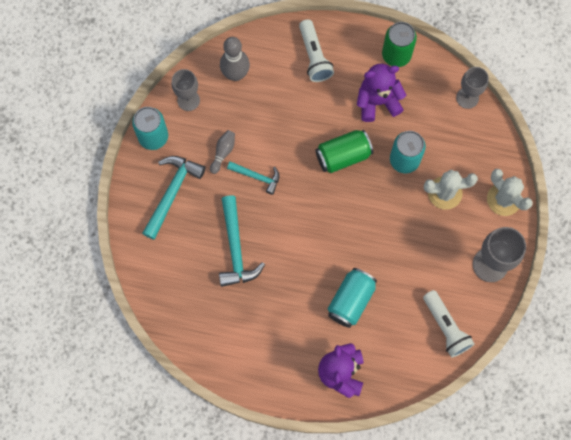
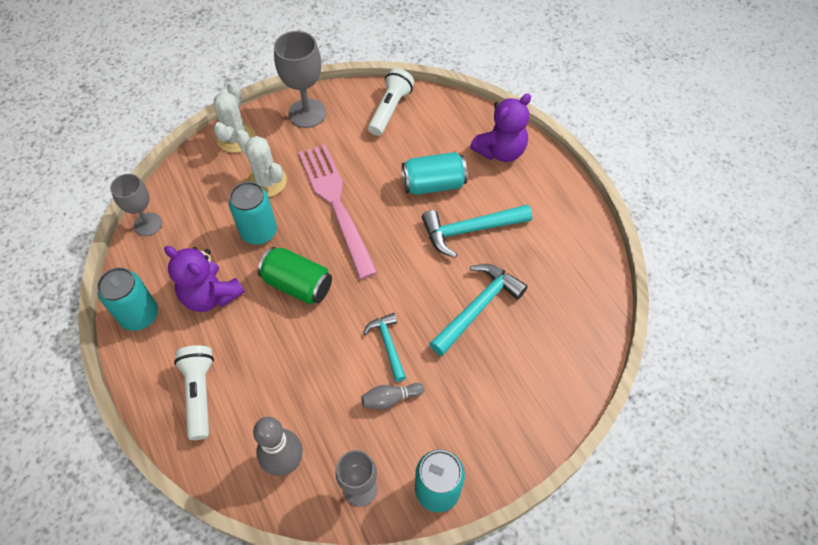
camera: 130 degrees left, 15 degrees down
turquoise hammer [142,156,206,240] -> turquoise hammer moved to [422,204,532,258]
white flashlight [299,19,334,82] -> white flashlight turned 45 degrees counterclockwise [174,345,214,440]
green can [382,22,417,67] -> turquoise can [97,267,158,331]
none -> pink fork [298,144,378,279]

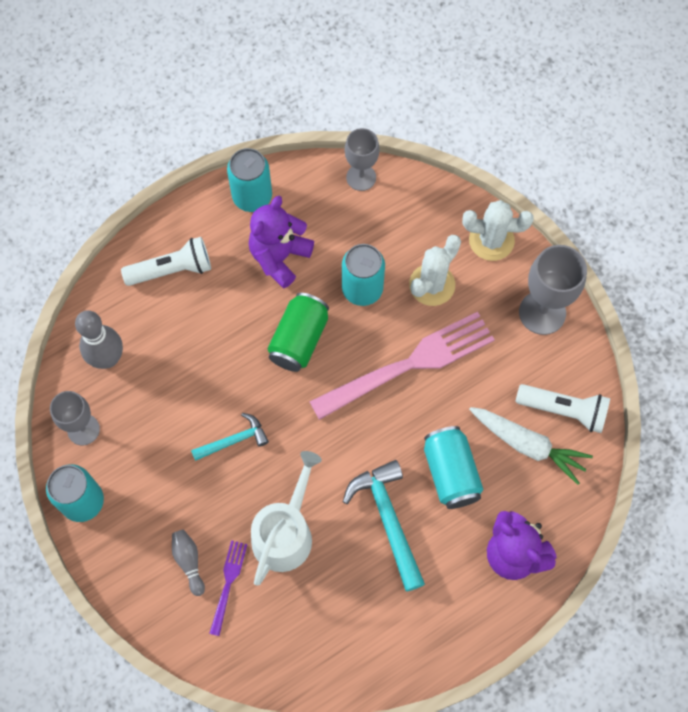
camera: 85 degrees right, 10 degrees up
grey bowling pin [361,383,424,410] -> grey bowling pin moved to [172,529,205,596]
turquoise hammer [429,264,528,356] -> white watering can [251,451,322,586]
none -> purple fork [209,540,248,636]
none -> white carrot [469,407,593,485]

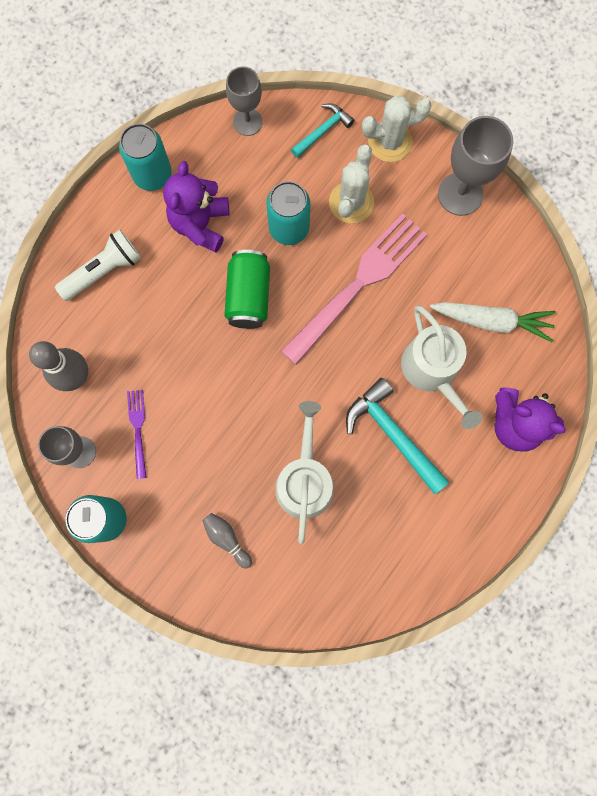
camera: 20 degrees left, 10 degrees up
turquoise hammer [191,413,269,461] -> turquoise hammer moved to [291,103,354,158]
purple fork [209,540,248,636] -> purple fork moved to [127,390,147,479]
turquoise can [424,426,483,509] -> white watering can [401,305,482,429]
white flashlight [515,384,610,433] -> none

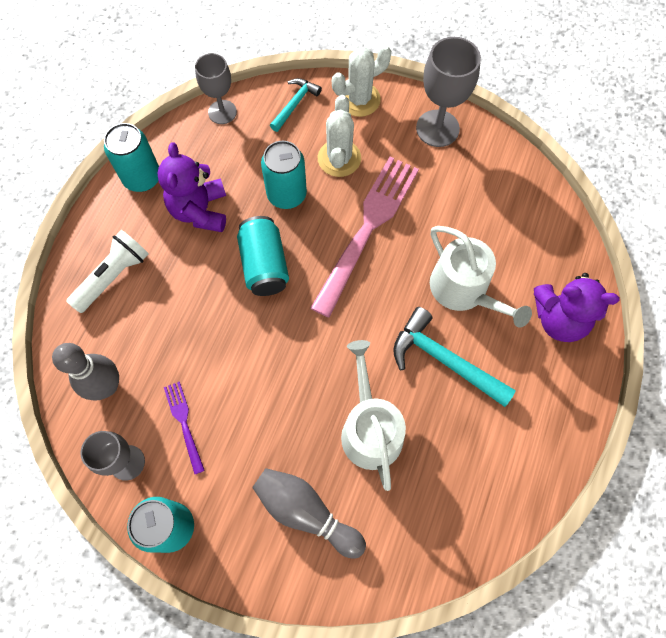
camera: 15 degrees left, 10 degrees down
grey bowling pin [203,513,252,569] -> grey bowling pin [252,468,366,559], size x1.75
green can [224,250,270,329] -> turquoise can [237,216,289,296]
white carrot [430,302,556,342] -> none

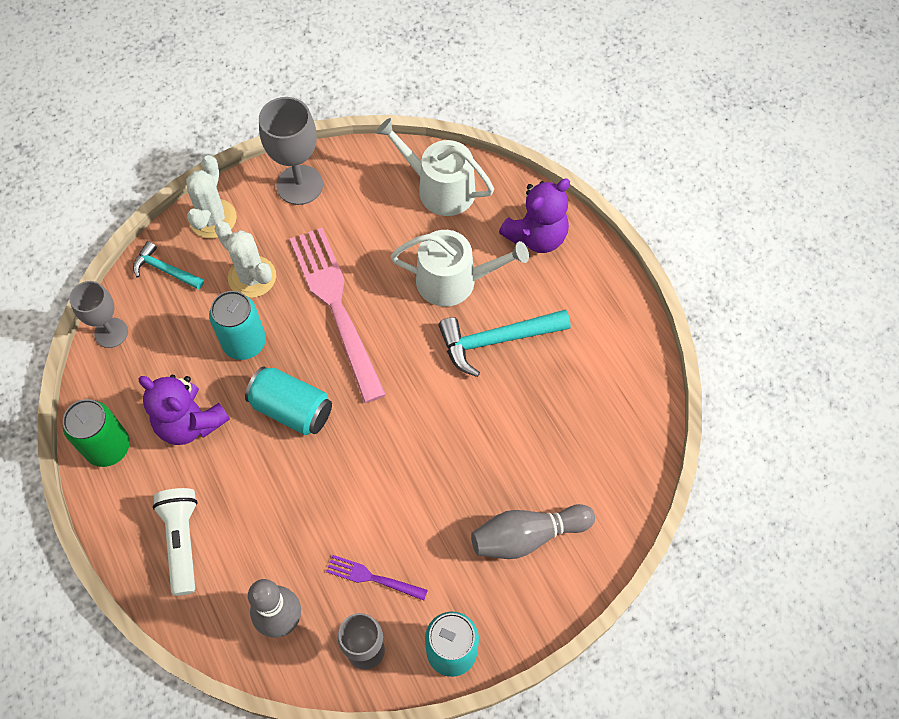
camera: 50 degrees left, 5 degrees down
turquoise can [104,123,159,192] -> green can [63,399,130,467]
turquoise hammer [270,78,322,132] -> turquoise hammer turned 45 degrees counterclockwise [133,241,204,290]
white watering can [341,340,406,491] -> white watering can moved to [376,118,494,216]

